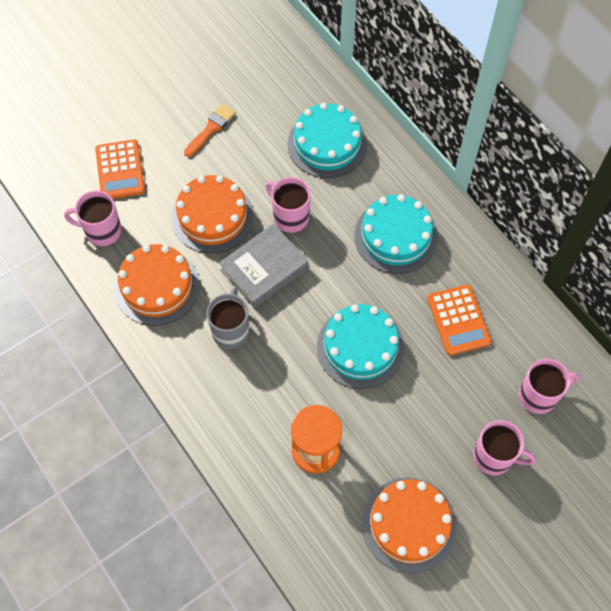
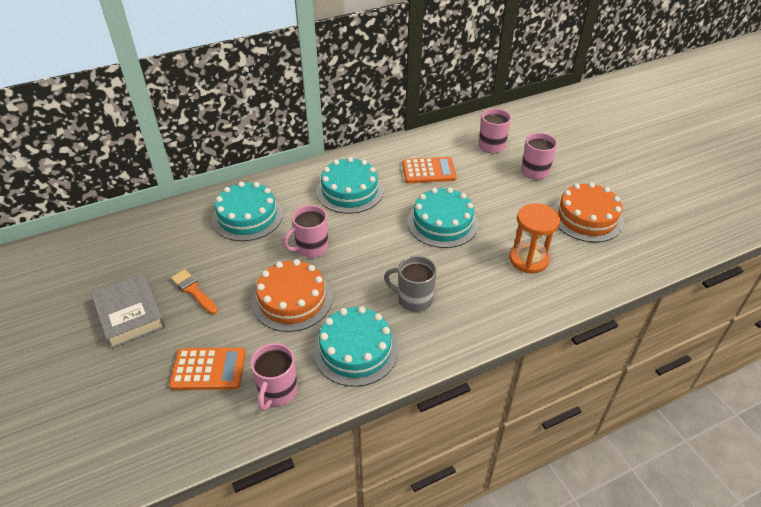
camera: 80 degrees left, 20 degrees down
orange cake [114,244,200,326] -> turquoise cake [313,306,398,387]
grey book [219,224,309,308] -> grey book moved to [91,274,166,349]

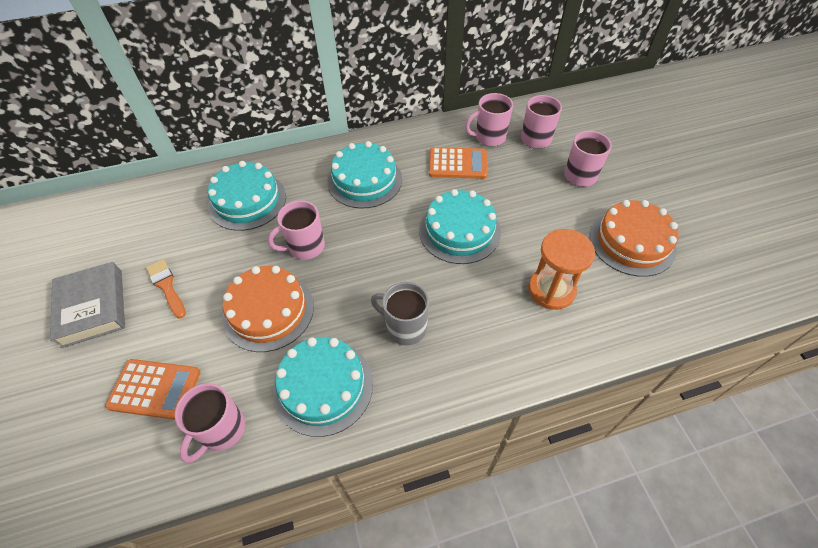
camera: 10 degrees right, 10 degrees up
none -> pink mug [465,93,513,146]

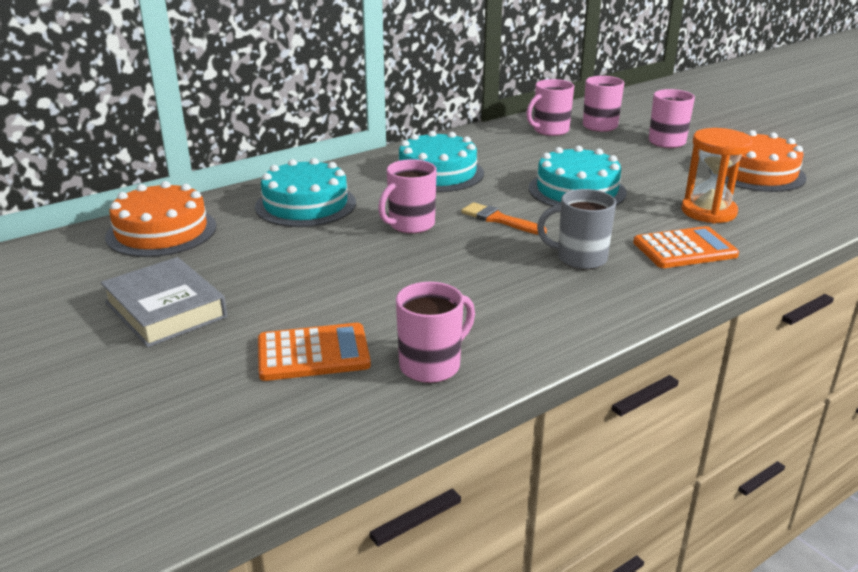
camera: 20 degrees left, 25 degrees down
orange brush [146,259,186,319] -> orange brush moved to [461,202,547,235]
pink mug [175,383,245,463] -> pink mug turned 135 degrees counterclockwise [396,282,475,383]
orange cake [222,266,314,352] -> orange cake moved to [105,181,217,257]
turquoise cake [273,337,373,437] -> none
orange calculator [429,147,488,179] -> orange calculator moved to [633,226,739,268]

